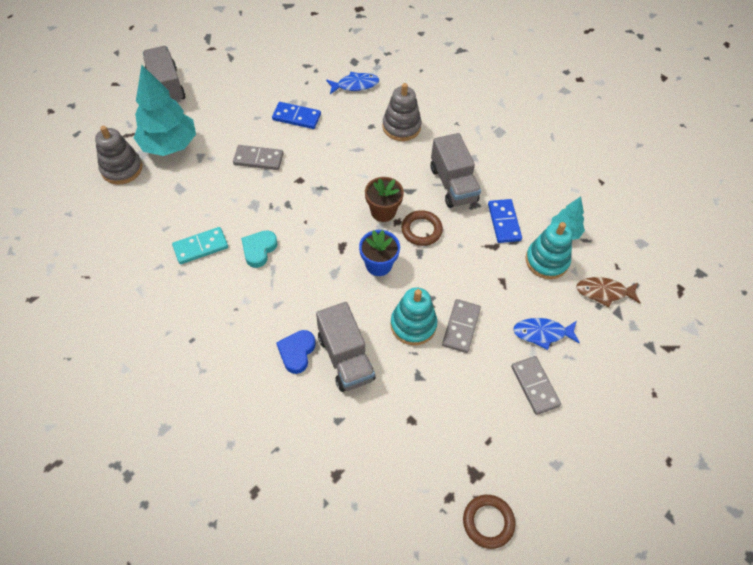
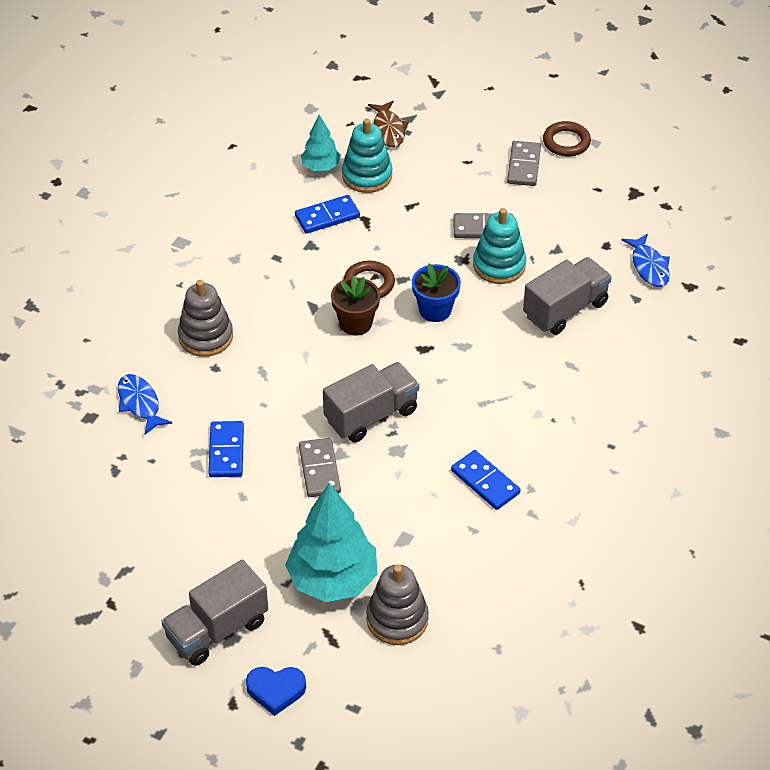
camera: 105 degrees left, 10 degrees down
turquoise domino [172,227,228,264] -> blue domino [451,450,521,510]
turquoise heart [241,230,278,268] -> none
blue heart [276,330,316,374] -> blue heart moved to [246,667,306,716]
grey truck [431,133,481,208] -> grey truck moved to [323,362,419,442]
brown ring [463,495,515,549] -> brown ring moved to [543,121,591,157]
grey domino [511,356,561,415] -> grey domino turned 45 degrees counterclockwise [507,141,541,186]
blue fish [513,318,580,350] -> blue fish moved to [622,233,670,287]

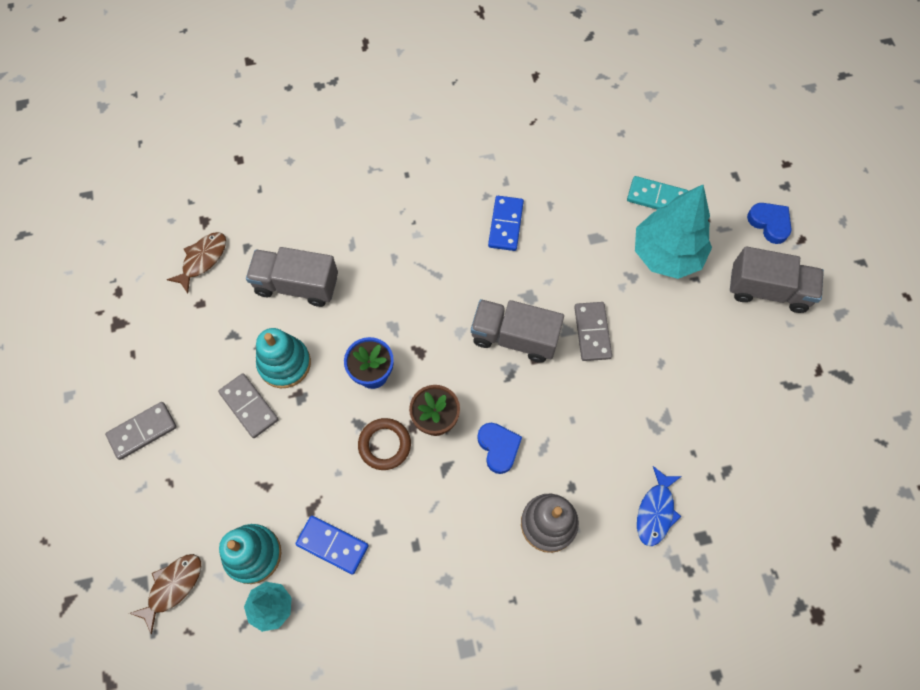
camera: 130 degrees left, 20 degrees up
blue domino [208,421,244,477] -> none
grey domino [299,438,341,497] -> grey domino turned 45 degrees counterclockwise [574,302,612,361]
grey stacking toy [366,565,429,645] -> turquoise domino [627,176,688,209]
brown ring [543,121,591,157] -> none
blue fish [622,233,670,287] -> brown fish [167,232,226,294]
none -> blue heart [477,423,522,474]

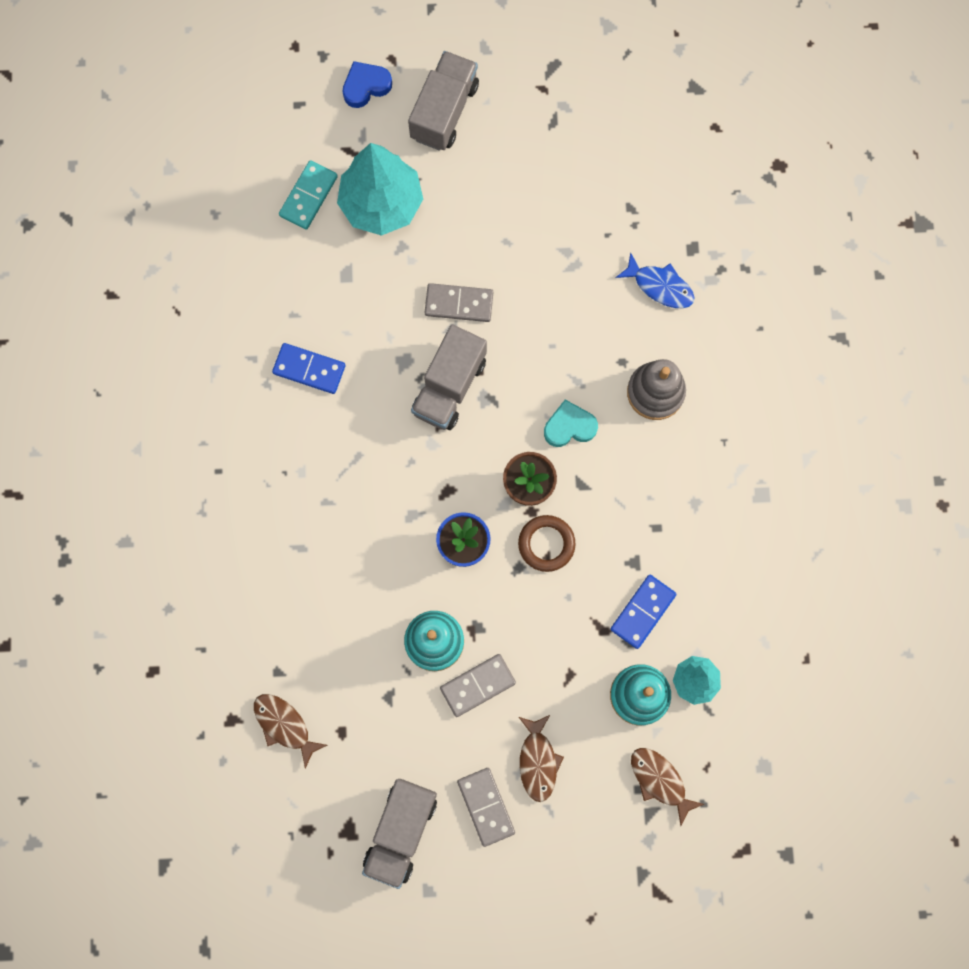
camera: 80 degrees left, 10 degrees up
grey truck [246,247,338,307] -> grey truck moved to [362,779,437,889]
blue heart [477,423,522,474] -> turquoise heart [544,400,598,447]
none -> brown fish [519,715,564,802]

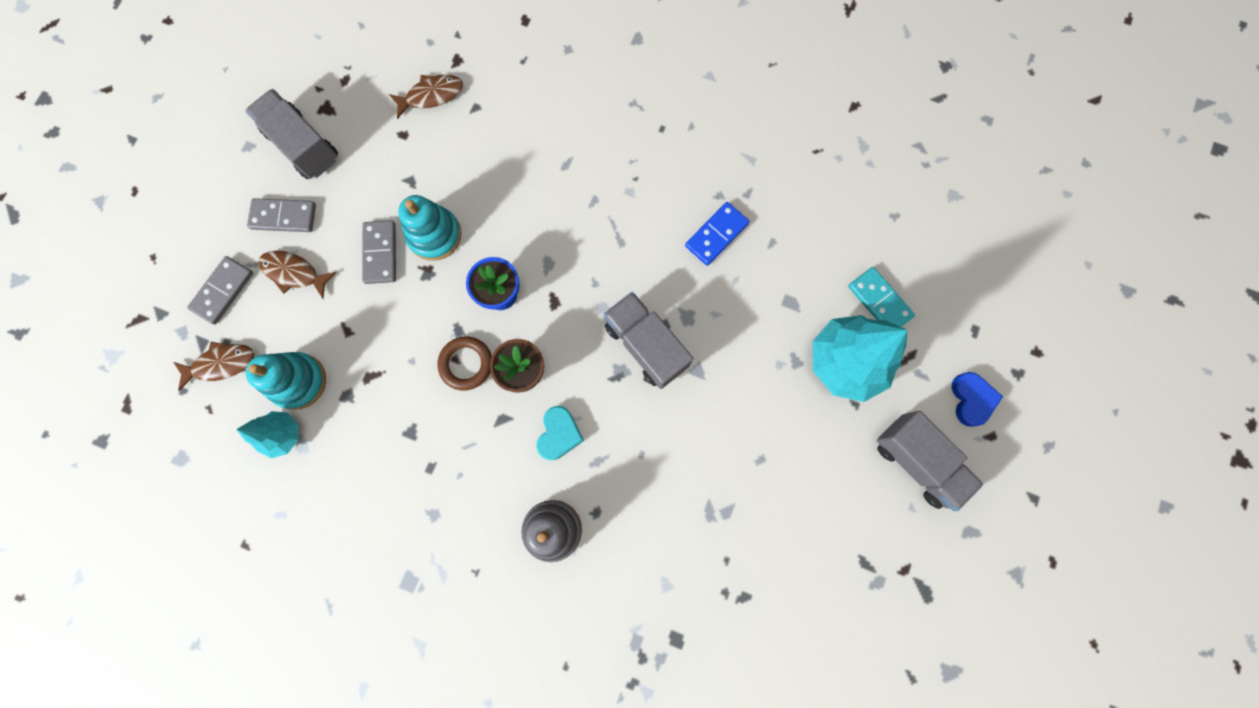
camera: 115 degrees right, 0 degrees up
grey domino [425,283,493,322] -> grey domino moved to [187,256,253,325]
blue domino [610,575,677,649] -> none
blue fish [616,252,695,308] -> none

